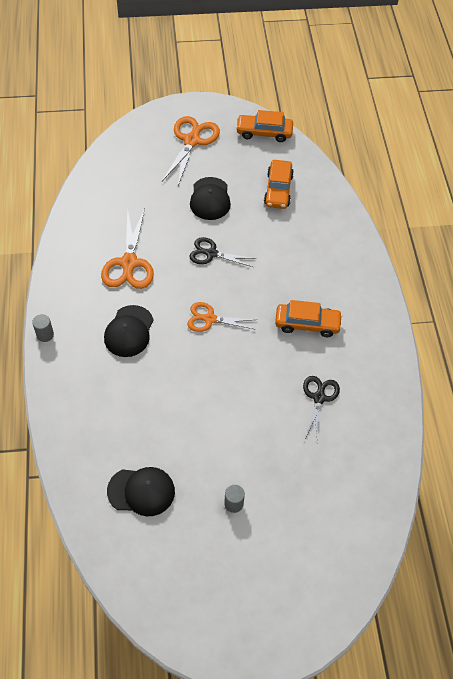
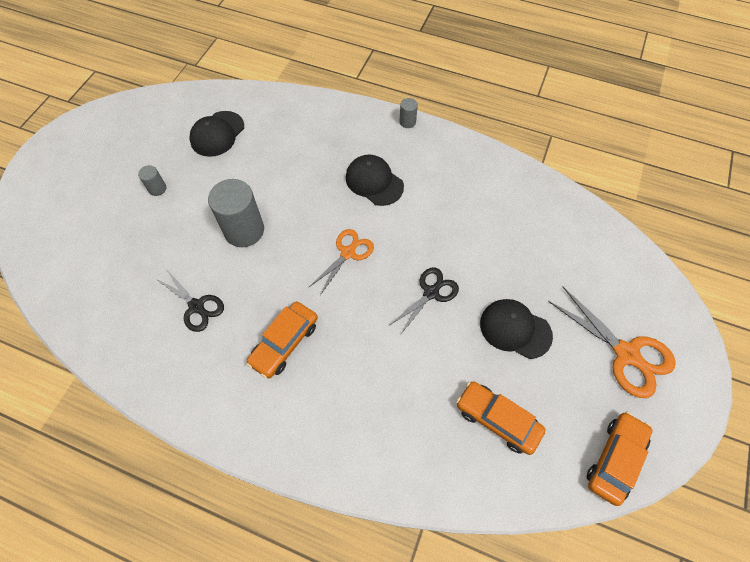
camera: 120 degrees right, 5 degrees up
orange scissors [101,209,154,289] -> none
none -> grey cylinder [208,179,264,247]

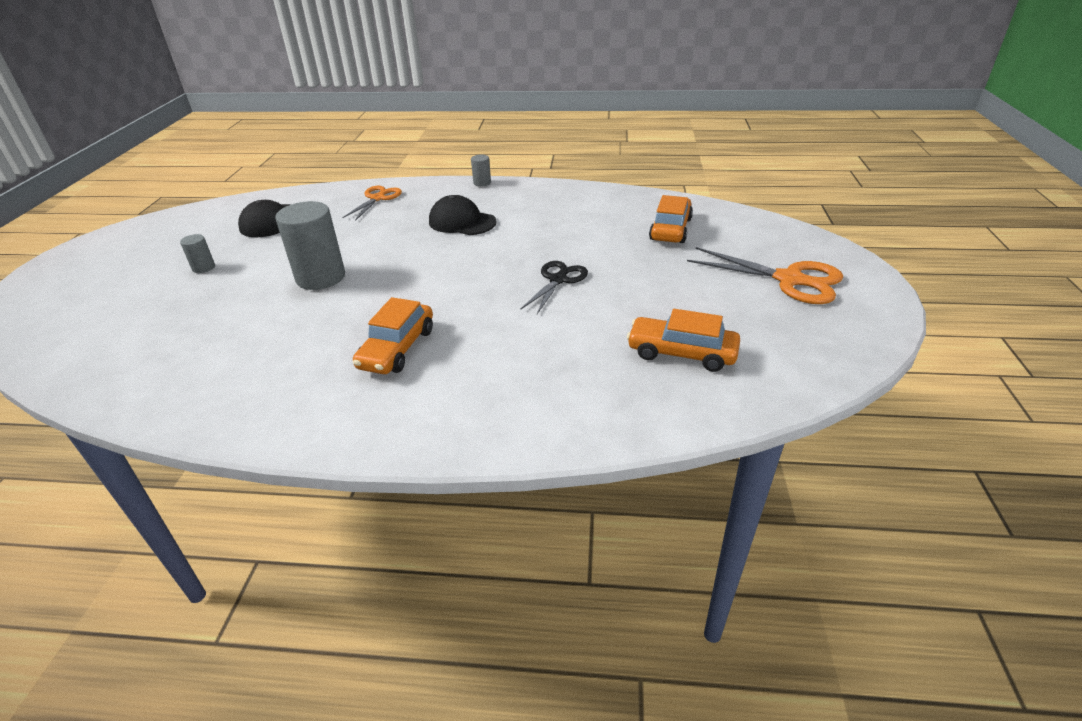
camera: 15 degrees left, 25 degrees down
black scissors [155,270,224,332] -> none
orange scissors [309,229,374,295] -> orange scissors moved to [342,186,402,221]
black cap [480,299,553,359] -> none
orange car [587,411,652,506] -> orange car moved to [649,195,693,243]

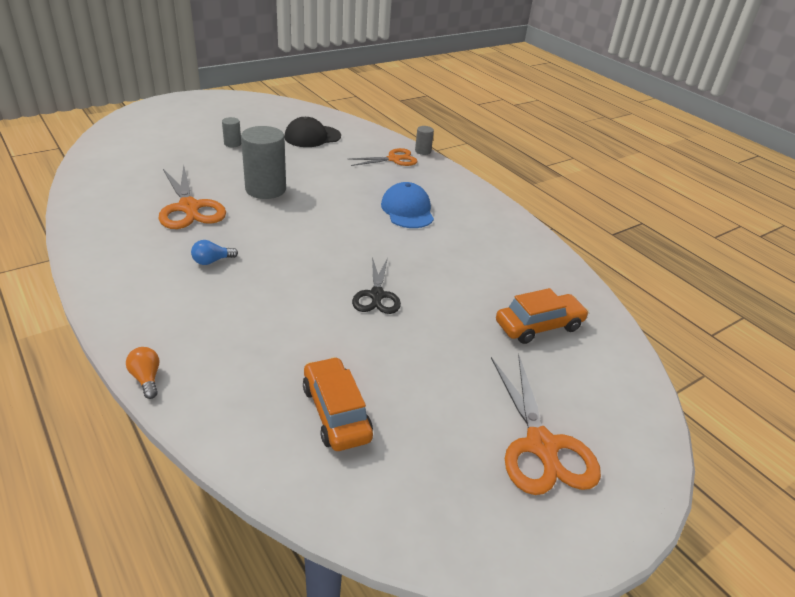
camera: 45 degrees right, 0 degrees up
orange car [353,297,433,374] -> blue light bulb [191,240,238,265]
black cap [429,195,497,235] -> blue cap [381,182,434,228]
grey cylinder [471,155,491,186] -> grey cylinder moved to [415,126,434,155]
black scissors [521,261,588,314] -> black scissors turned 105 degrees clockwise [352,257,401,314]
none -> orange light bulb [126,347,159,399]
none -> orange scissors [159,165,226,229]

